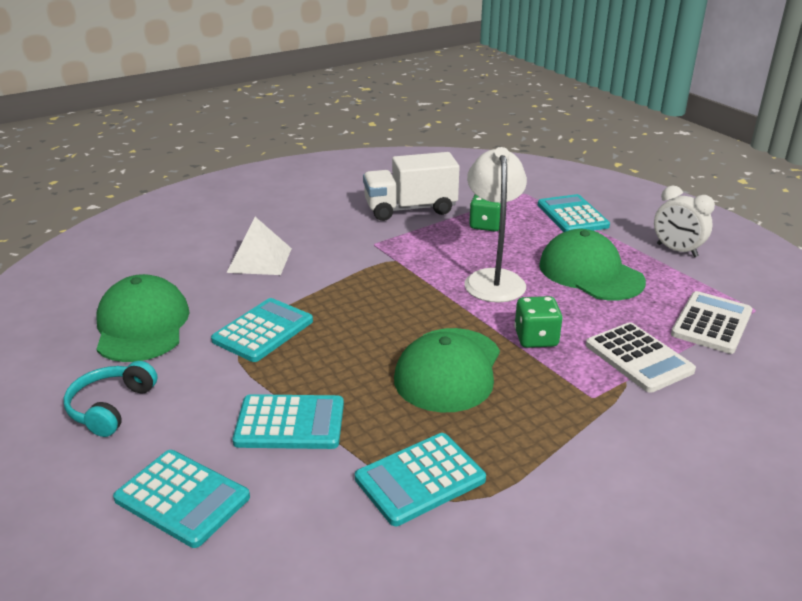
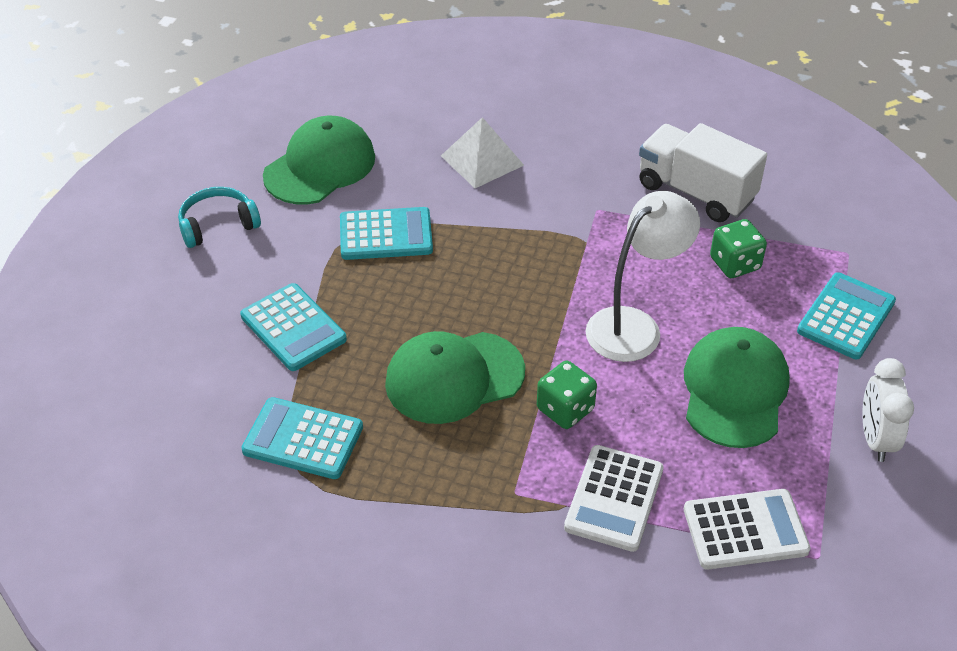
camera: 50 degrees right, 15 degrees up
turquoise calculator [113,450,250,548] -> none

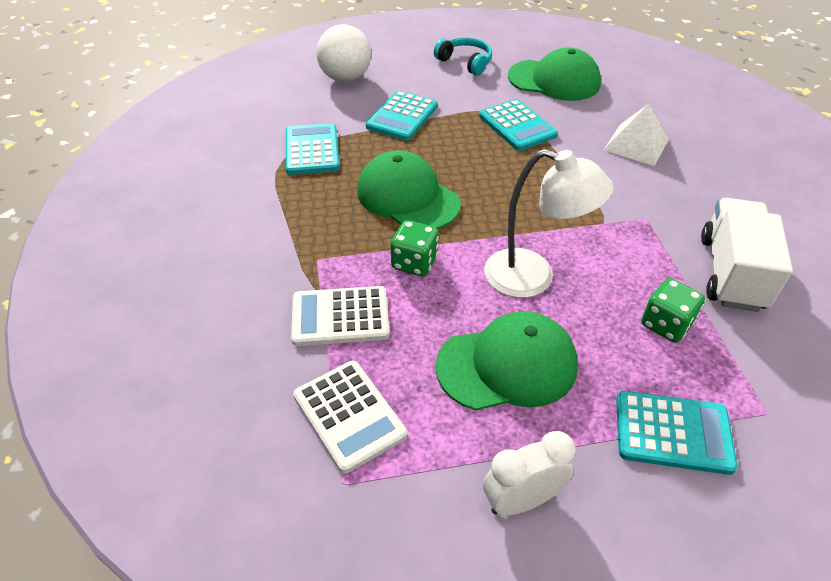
camera: 65 degrees right, 0 degrees up
none -> white ball [316,24,371,82]

